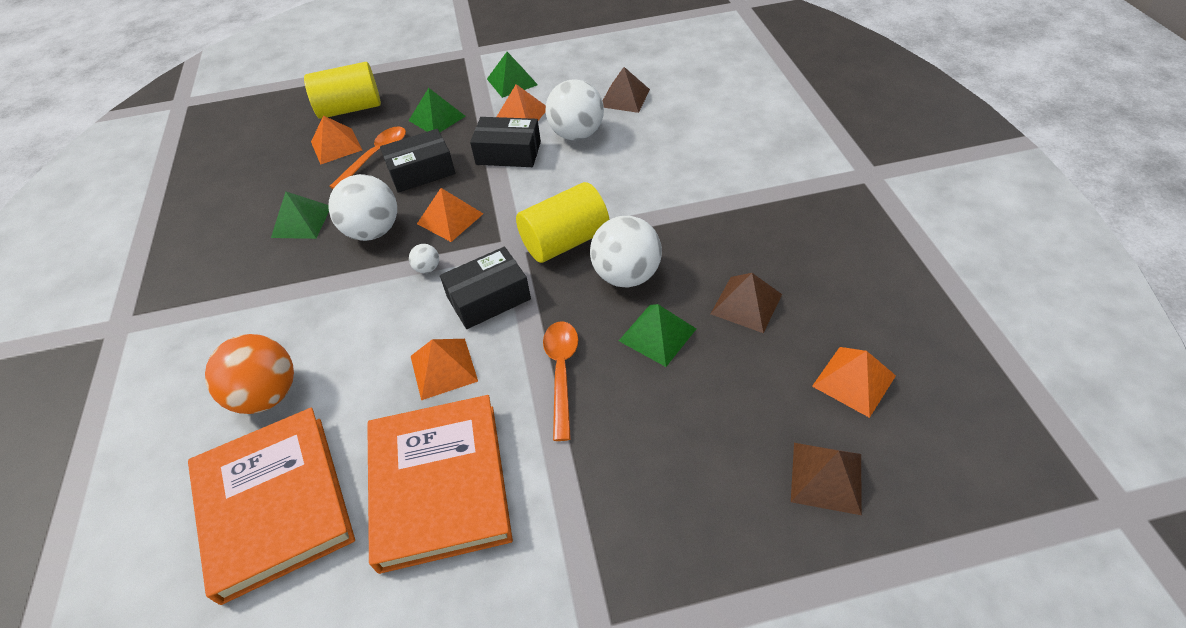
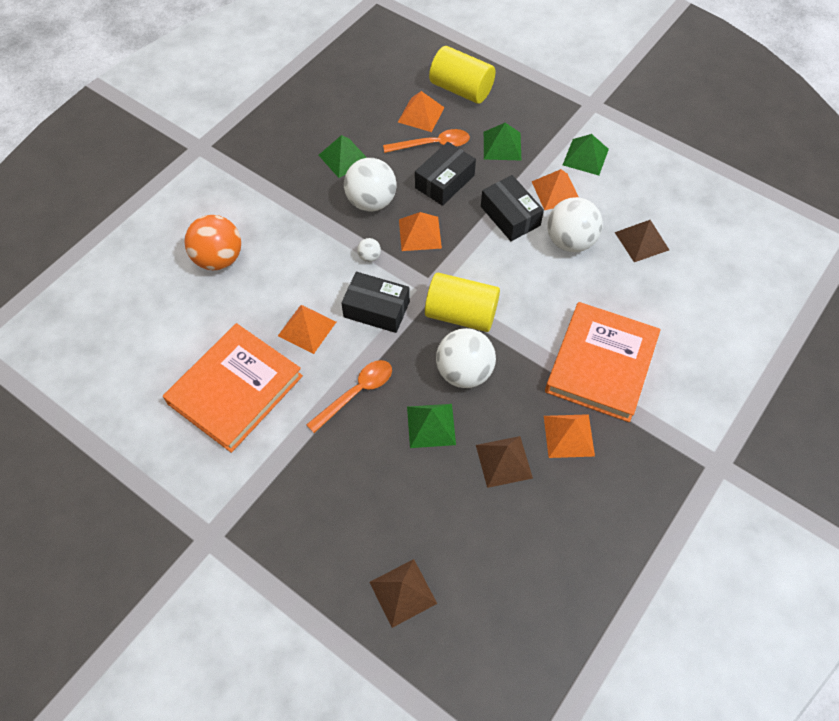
camera: 45 degrees right, 10 degrees up
orange book [188,408,355,605] -> orange book moved to [545,302,661,422]
black box [380,129,456,193] -> black box turned 75 degrees counterclockwise [415,142,476,206]
orange pyramid [812,347,896,418] -> orange pyramid moved to [544,414,595,458]

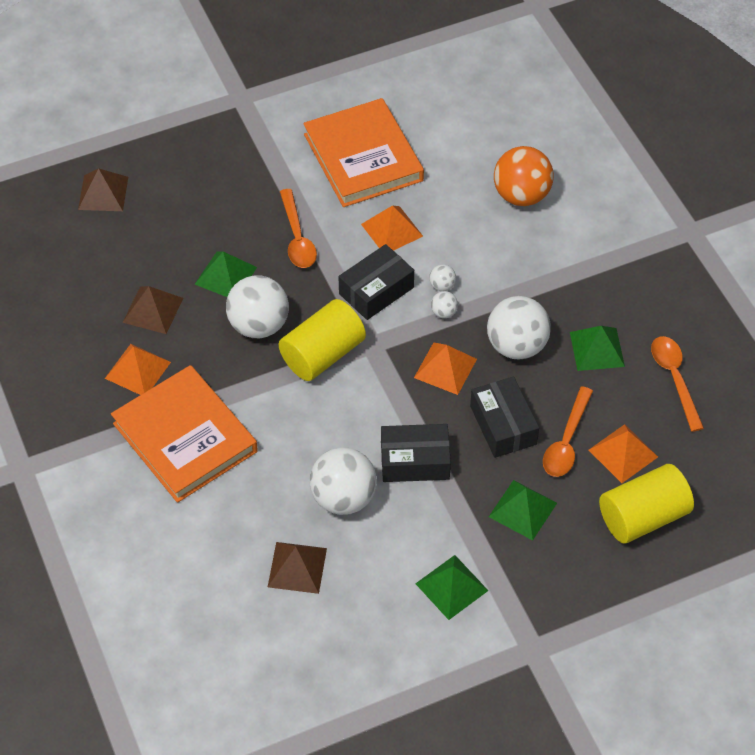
camera: 120 degrees right, 5 degrees down
orange pyramid [532,169,578,210] -> none
none -> white ball [429,264,456,291]
none -> orange spoon [651,336,704,432]

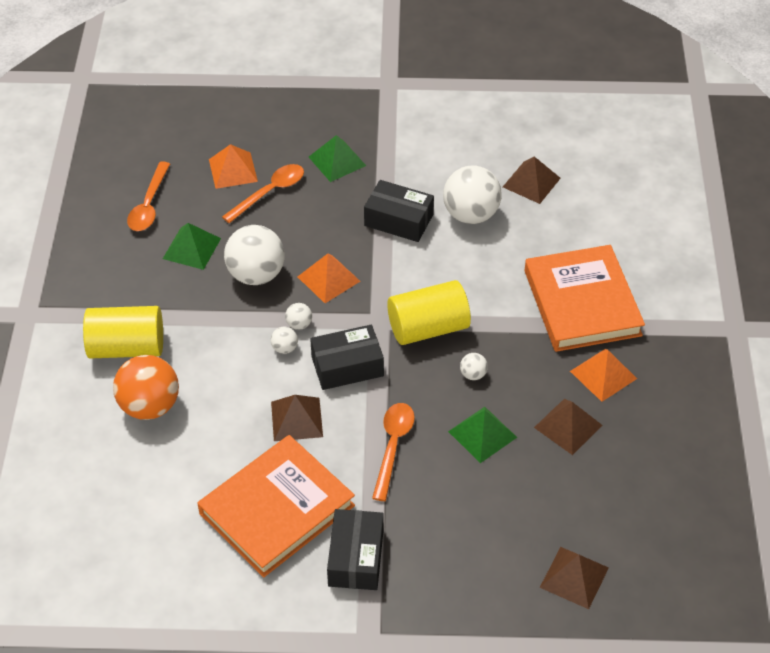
camera: 155 degrees left, 5 degrees down
white ball [226,275,289,338] -> white ball [460,353,488,380], size x0.44
orange book [303,98,424,207] -> orange book turned 45 degrees clockwise [197,435,355,577]
orange pyramid [361,206,423,251] -> brown pyramid [271,395,323,441]
green pyramid [415,555,488,620] -> none
black box [470,376,539,458] -> black box moved to [327,509,384,590]
yellow cylinder [599,464,694,544] -> yellow cylinder moved to [83,306,163,359]

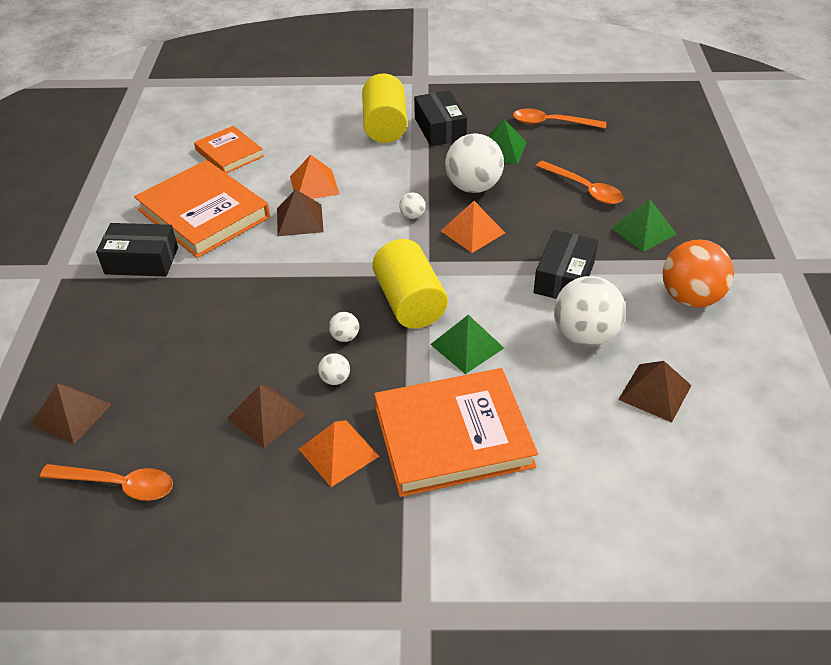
camera: 90 degrees right, 5 degrees down
orange ball [113,355,179,420] -> orange ball moved to [663,239,734,308]
orange pyramid [209,144,258,189] -> orange pyramid moved to [290,155,339,199]
white ball [271,327,298,354] -> white ball moved to [318,353,350,385]
black box [310,325,384,390] -> black box moved to [414,90,467,146]
orange spoon [372,403,415,501] -> orange spoon moved to [40,464,173,501]
green pyramid [448,407,517,463] -> green pyramid moved to [430,315,504,374]
none -> orange book [194,126,264,174]

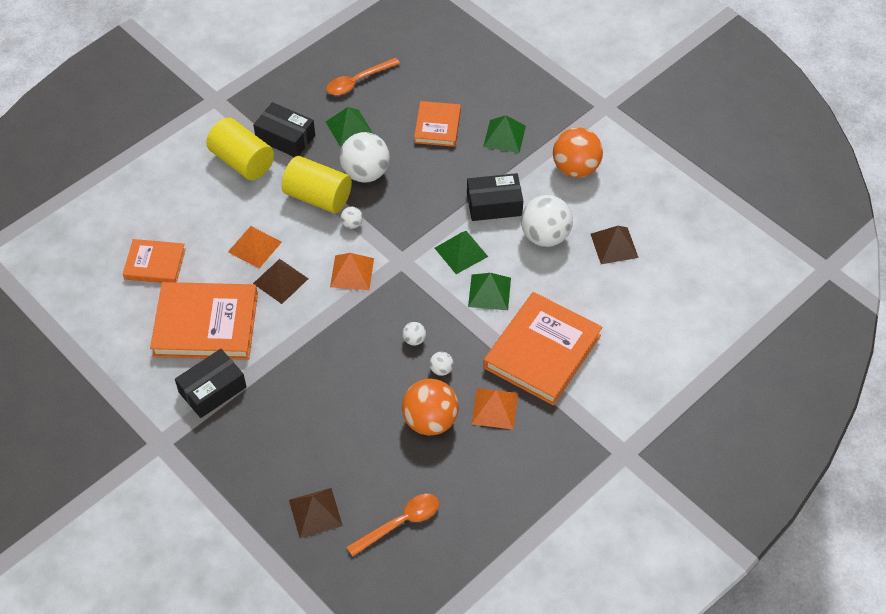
camera: 45 degrees left, 10 degrees up
brown pyramid [227,385,306,448] -> orange ball [402,379,459,436]
yellow cylinder [372,239,448,329] -> yellow cylinder moved to [282,156,352,213]
orange pyramid [441,201,505,253] -> orange pyramid moved to [330,253,374,290]
black box [534,230,598,299] -> black box turned 75 degrees counterclockwise [467,173,523,221]
orange spoon [536,161,623,204] -> orange book [414,101,461,147]
none -> green pyramid [435,231,488,274]

